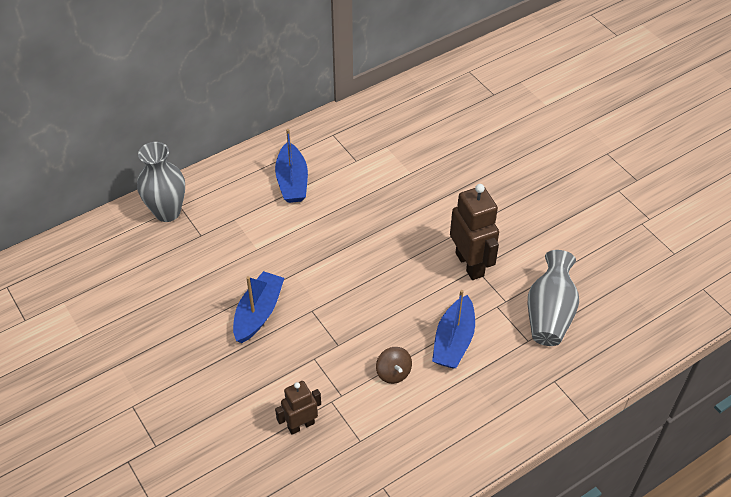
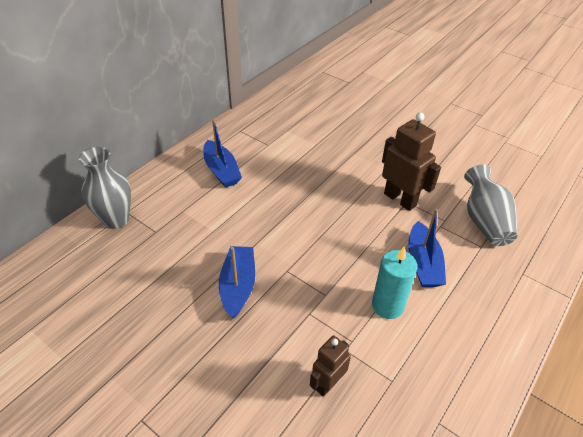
camera: 20 degrees left, 5 degrees down
brown spinning top [376,347,412,384] -> turquoise candle [372,247,417,319]

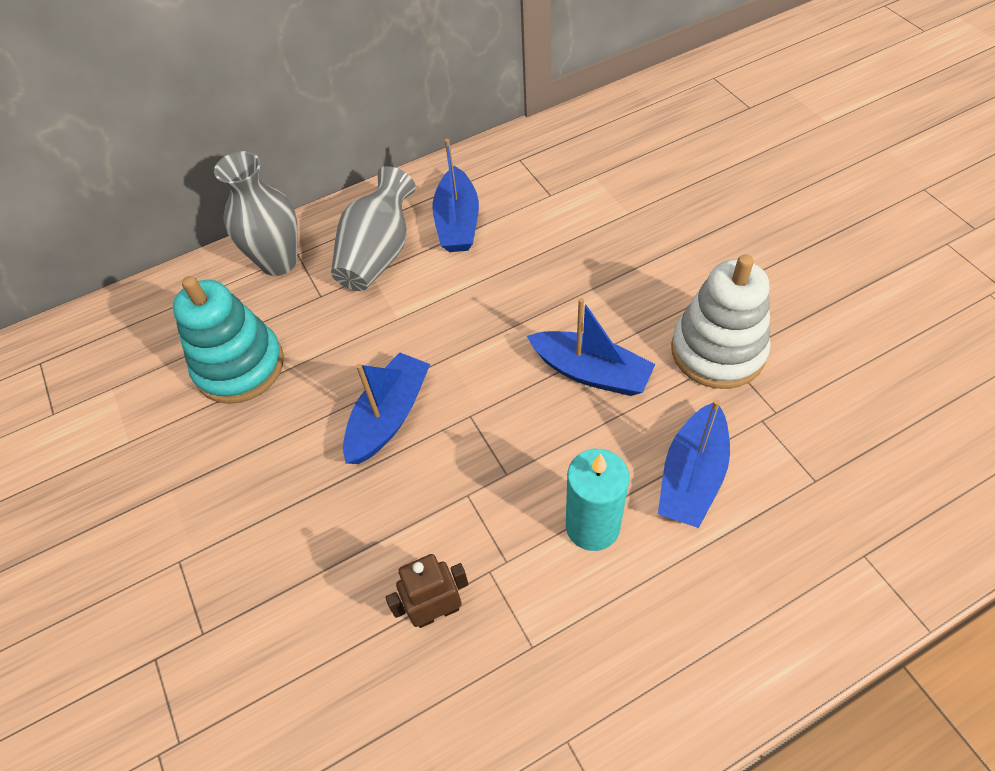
camera: 30 degrees right, 10 degrees up
brown robot [382,112,441,211] -> white stacking toy [671,254,771,389]
grey vase [464,164,518,246] -> grey vase moved to [331,166,416,291]
none -> turquoise stacking toy [173,276,284,404]
none -> blue boat [527,298,655,396]

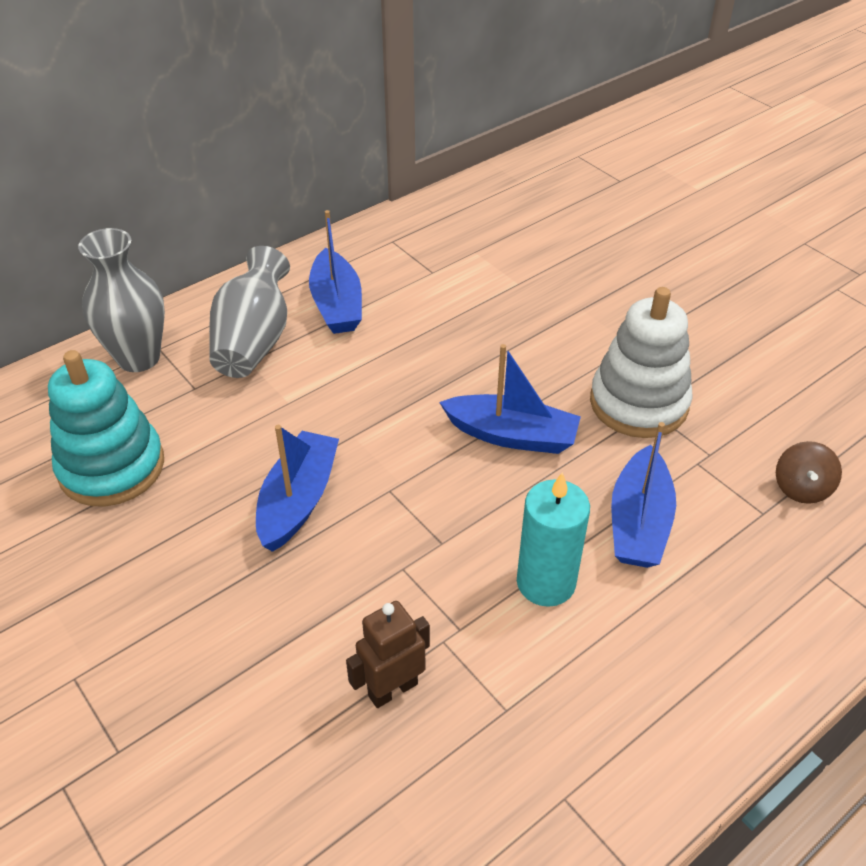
camera: 15 degrees left, 10 degrees down
none -> brown spinning top [776,441,842,504]

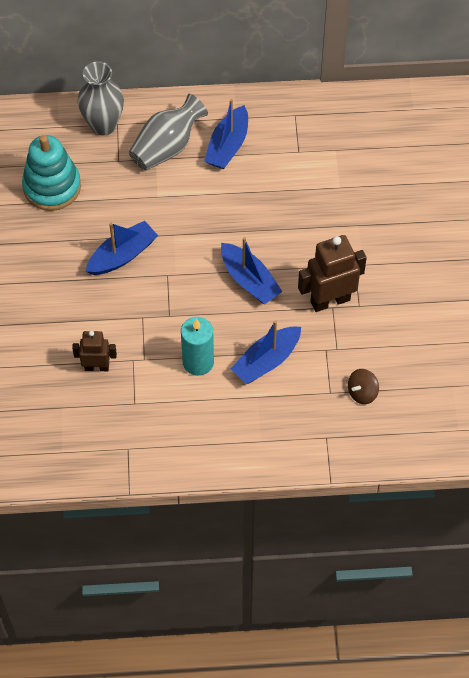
camera: 35 degrees right, 15 degrees up
white stacking toy [590,287,693,438] -> brown robot [298,235,367,312]

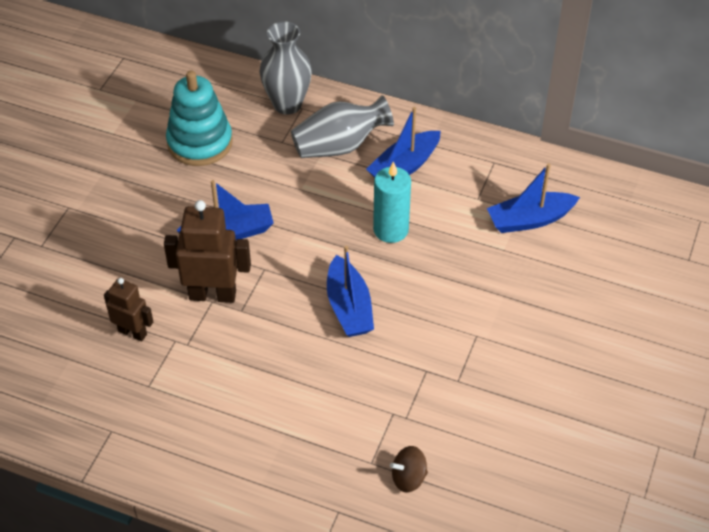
camera: 25 degrees right, 10 degrees down
turquoise candle [181,317,214,376] -> turquoise candle moved to [373,162,411,243]
blue boat [231,320,301,384] -> blue boat moved to [487,163,580,233]
brown robot [298,235,367,312] -> brown robot moved to [164,200,251,303]

